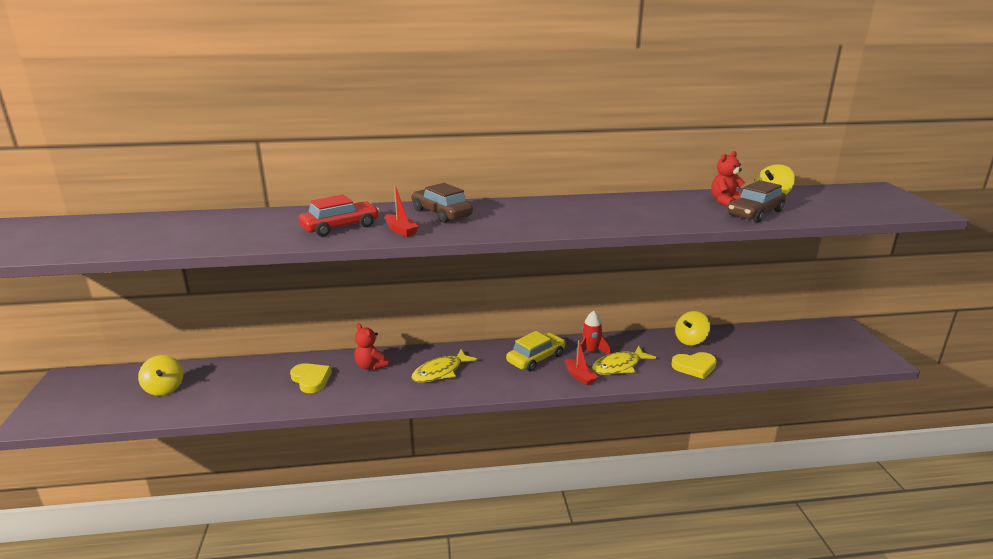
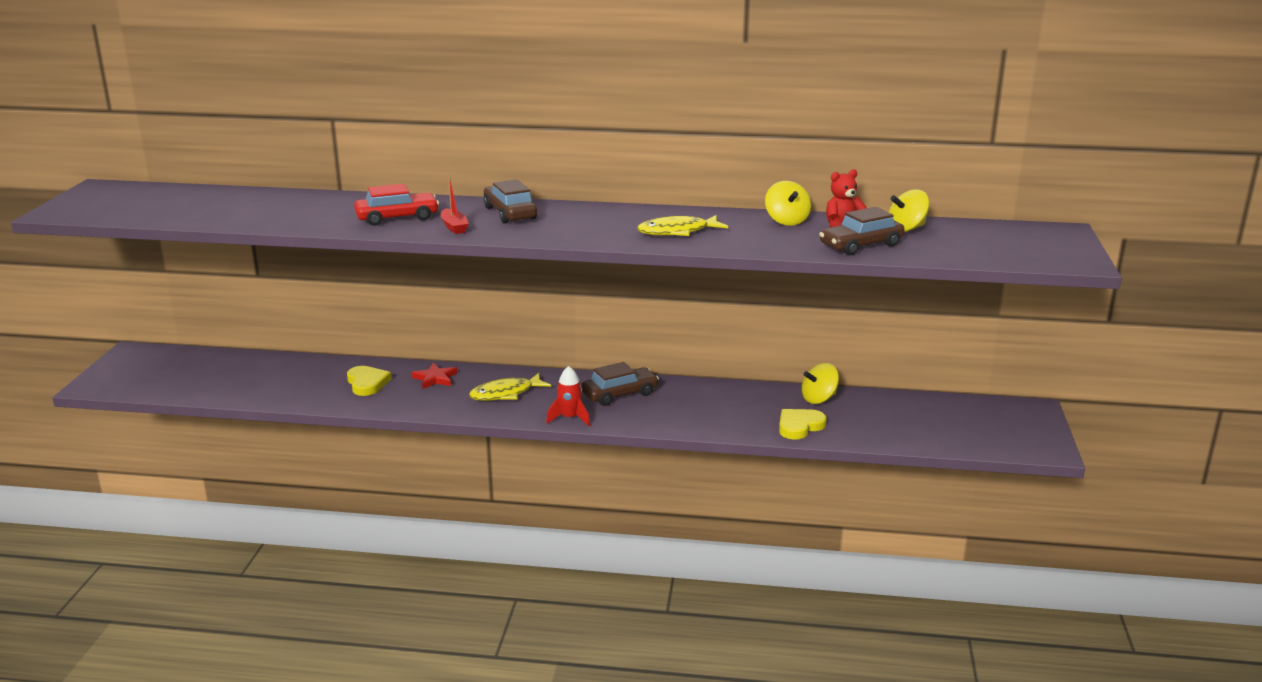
camera: 15 degrees right, 0 degrees up
yellow spinning top [138,355,183,396] -> yellow spinning top moved to [765,181,811,226]
red teddy bear [354,323,389,370] -> red star [412,363,457,389]
yellow car [506,331,566,372] -> brown car [581,362,659,406]
red boat [565,340,598,385] -> none
red rocket [576,311,611,359] -> red rocket moved to [546,366,590,426]
yellow fish [592,346,656,375] -> yellow fish moved to [637,215,728,236]
yellow heart [671,352,717,379] -> yellow heart turned 135 degrees clockwise [779,409,827,440]

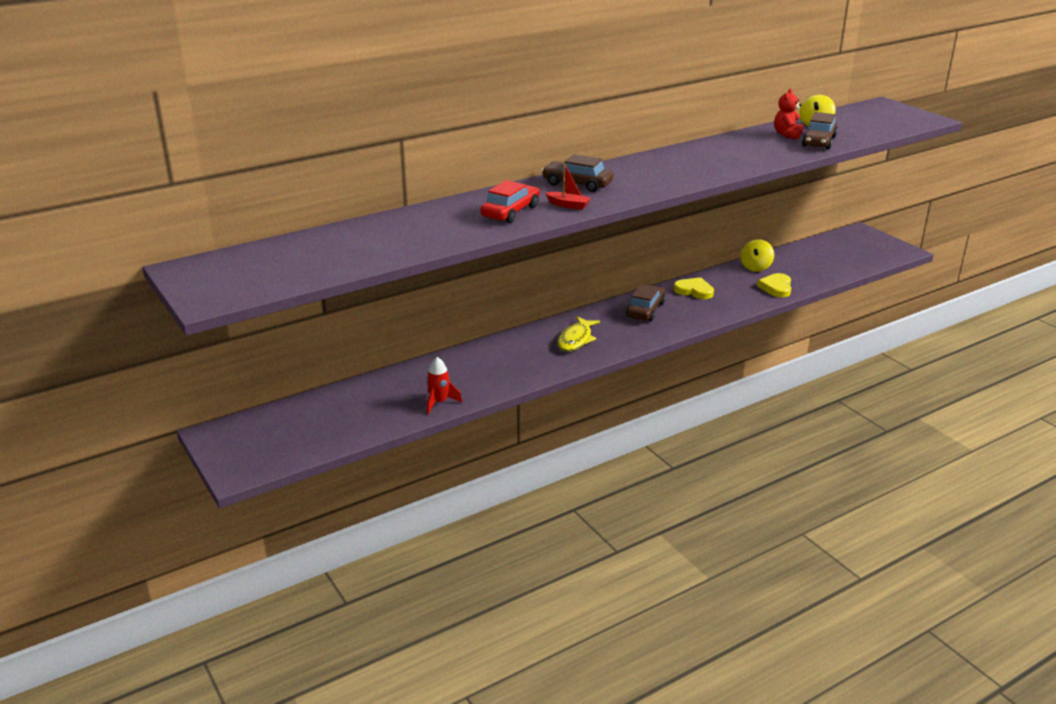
camera: 40 degrees left, 5 degrees up
yellow heart [347,366,391,396] -> yellow heart moved to [673,277,714,299]
red star [412,363,457,389] -> none
red rocket [546,366,590,426] -> red rocket moved to [426,357,462,414]
yellow fish [637,215,728,236] -> none
yellow spinning top [765,181,811,226] -> none

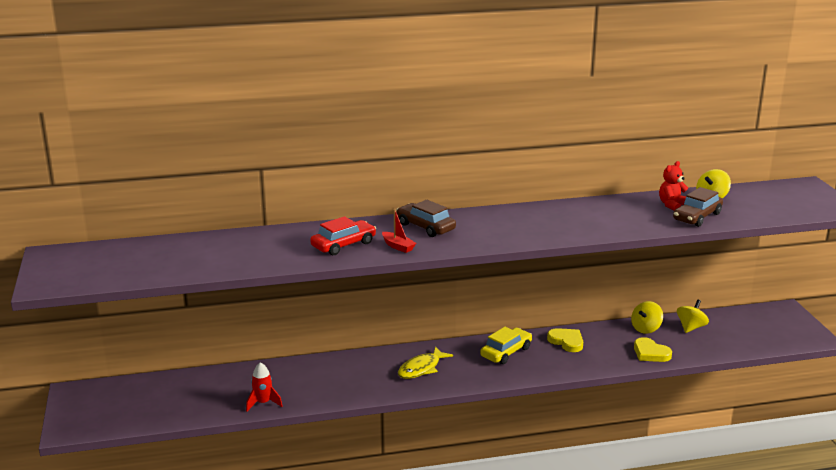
camera: 20 degrees right, 5 degrees down
brown car [626,284,666,321] -> yellow car [480,327,532,364]
yellow heart [757,273,791,297] -> yellow heart turned 75 degrees counterclockwise [634,337,672,362]
none -> yellow spinning top [677,300,709,333]

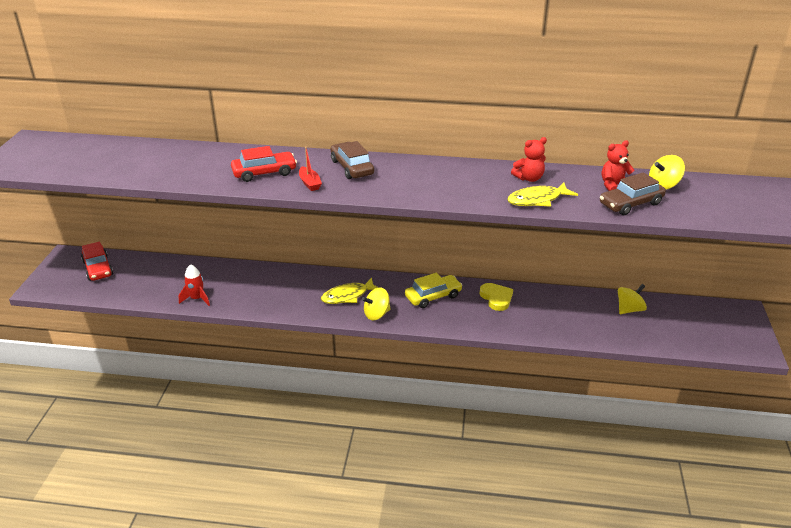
camera: 20 degrees right, 10 degrees up
yellow spinning top [631,301,663,334] -> yellow spinning top moved to [362,287,391,320]
yellow heart [634,337,672,362] -> none
none -> red car [81,242,113,281]
none -> yellow fish [507,182,578,207]
none -> red teddy bear [511,137,547,182]

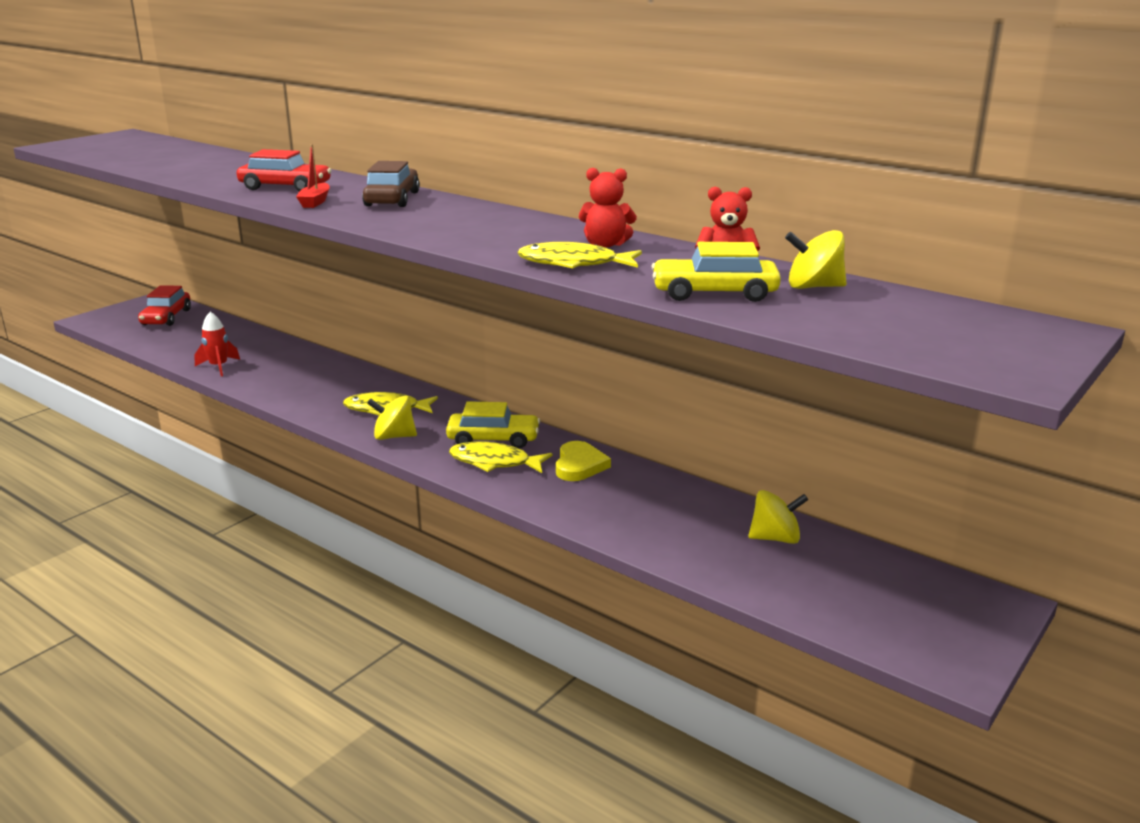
camera: 30 degrees right, 10 degrees down
brown car [600,172,666,215] -> yellow car [651,242,781,302]
none -> yellow fish [449,441,553,473]

